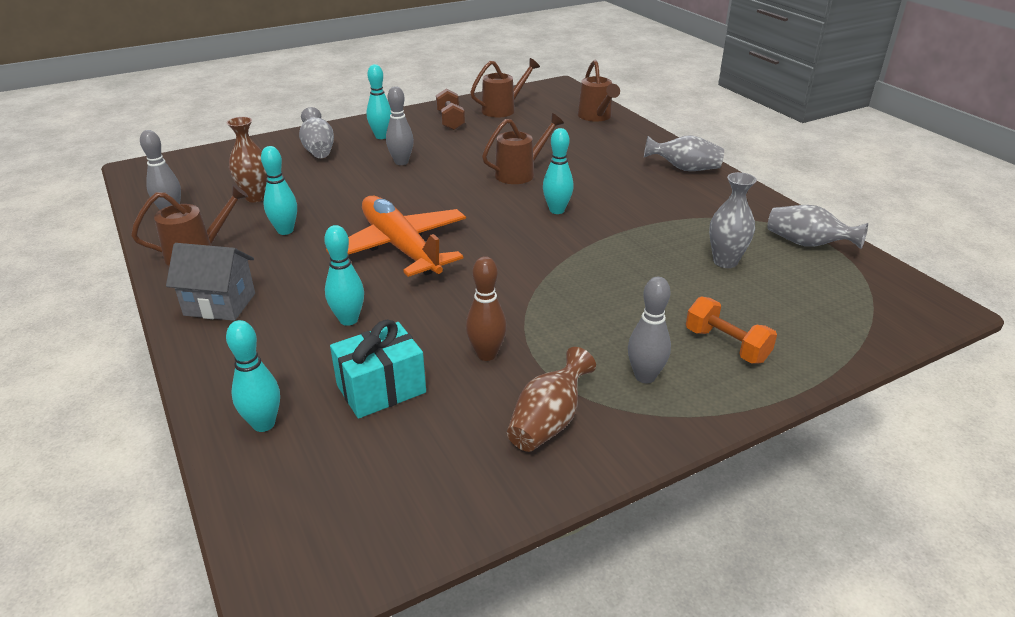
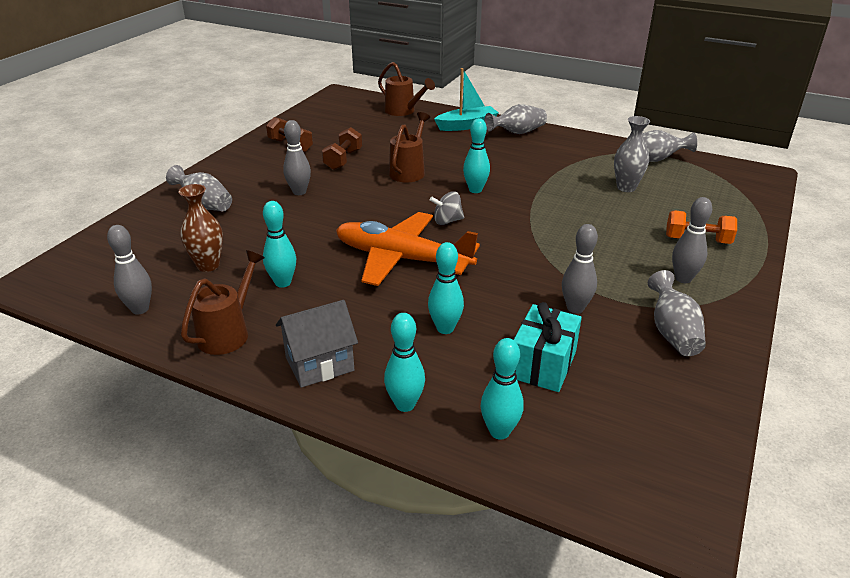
camera: 35 degrees left, 0 degrees up
turquoise bowling pin [367,64,391,139] -> turquoise bowling pin moved to [384,313,425,412]
brown bowling pin [466,256,507,361] -> grey bowling pin [562,224,598,314]
brown watering can [470,58,540,117] -> none
brown vase [507,347,596,452] -> grey vase [648,270,706,356]
none -> brown dumbbell [322,127,362,170]
none -> grey spinning top [430,191,464,225]
none -> turquoise boat [434,68,499,131]

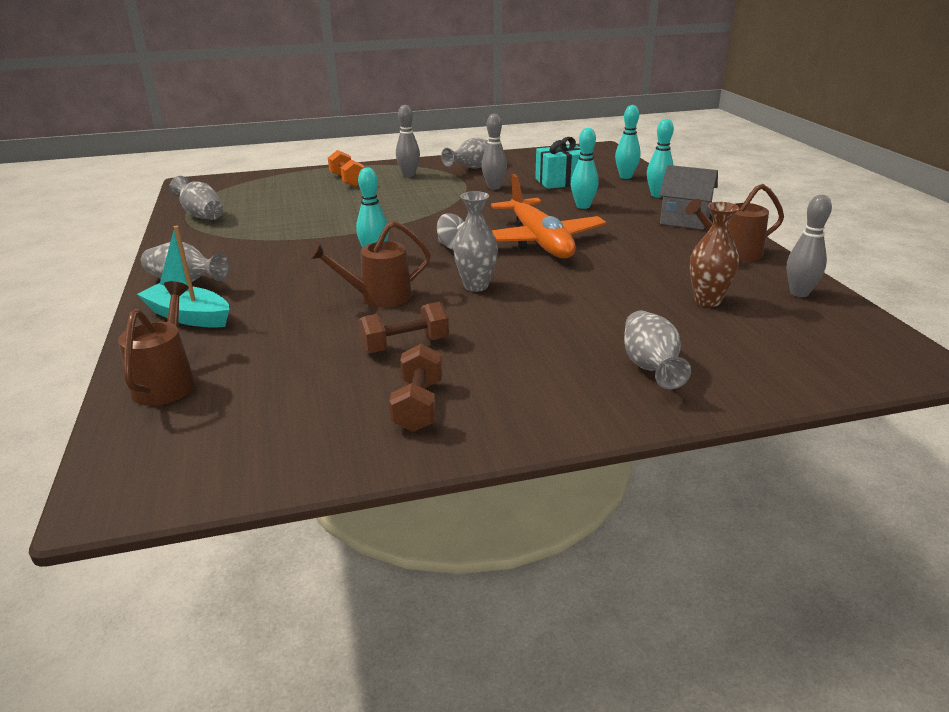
camera: 130 degrees left, 5 degrees down
turquoise bowling pin [263,201,296,288] -> none
grey bowling pin [283,120,311,195] -> none
grey vase [614,116,650,192] -> grey vase moved to [453,191,498,292]

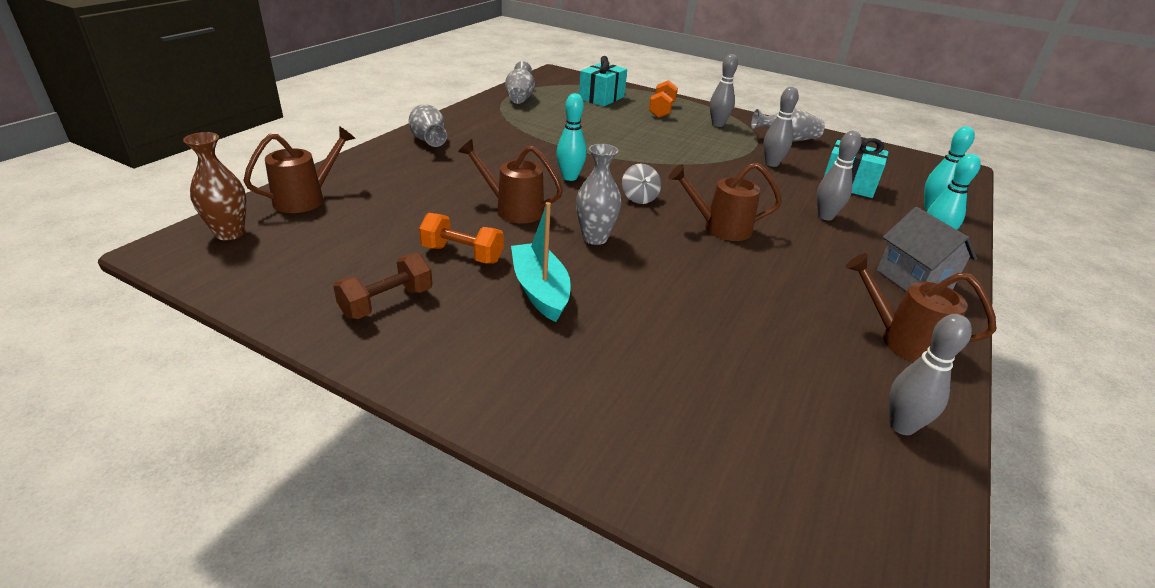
camera: 40 degrees right, 5 degrees up
turquoise boat [137,226,229,328] -> turquoise boat moved to [511,202,571,322]
brown dumbbell [358,302,449,353] -> orange dumbbell [419,213,504,264]
orange plane [491,174,606,258] -> brown watering can [669,163,782,241]
turquoise bowling pin [571,128,599,209] -> grey bowling pin [817,131,862,220]
grey vase [624,311,691,389] -> none
brown vase [690,202,739,307] -> brown vase moved to [183,132,246,240]
none -> turquoise gift [579,56,627,106]

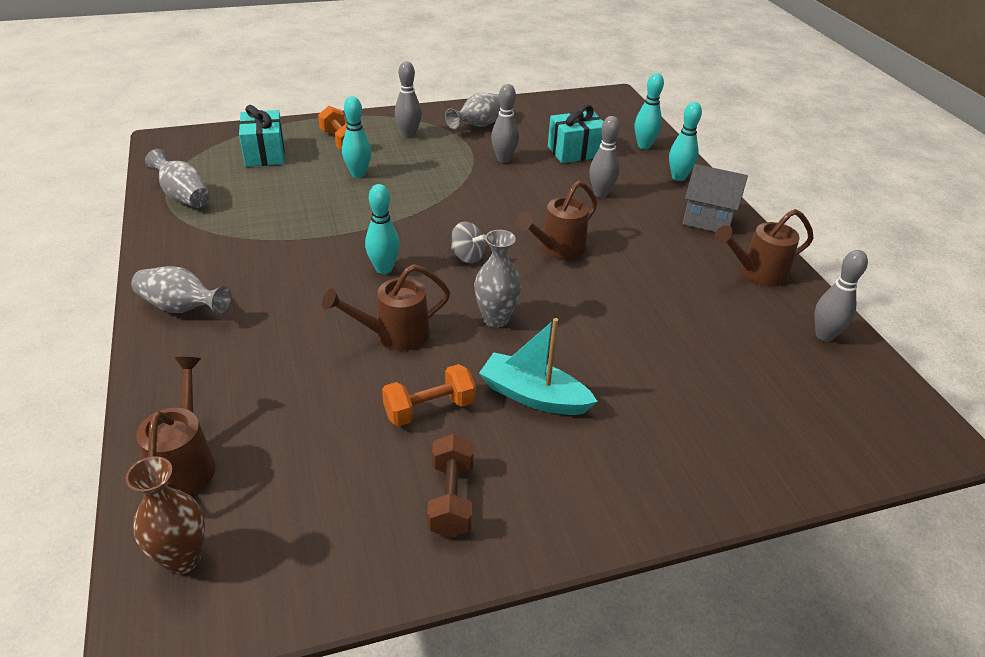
camera: 45 degrees left, 5 degrees up
none -> turquoise bowling pin [342,96,371,178]

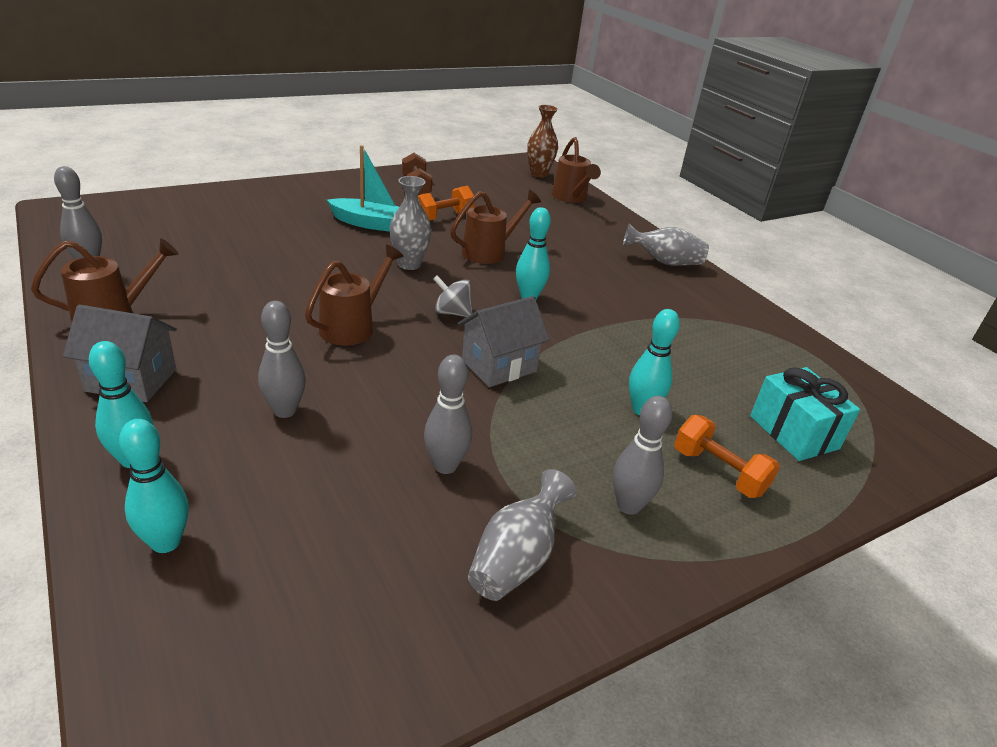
camera: 165 degrees right, 5 degrees down
grey vase [145,149,210,208] -> none
turquoise gift [548,105,604,163] -> none
none -> grey house [458,296,550,387]

